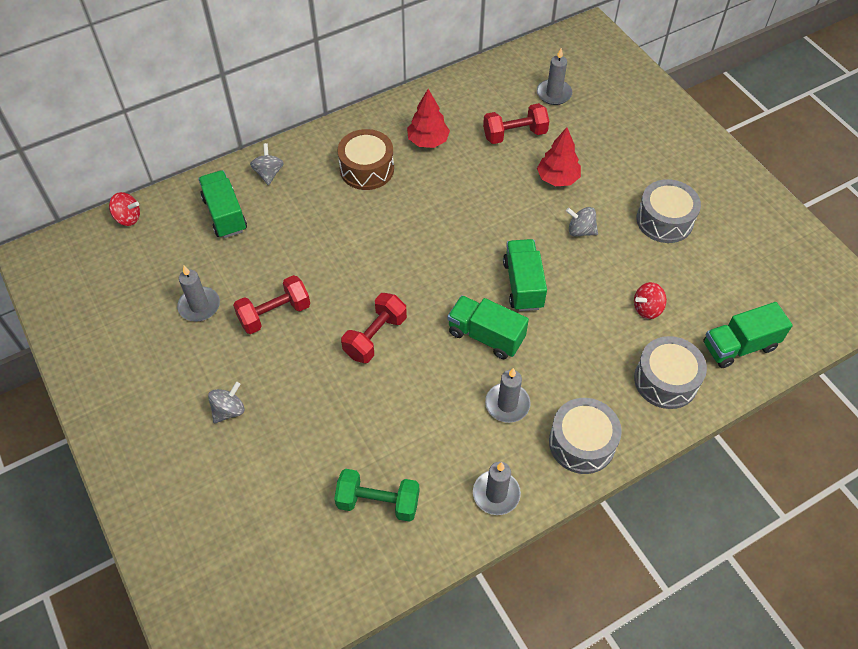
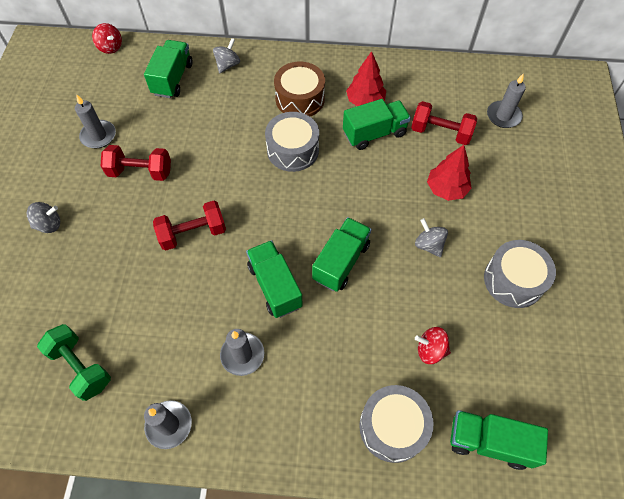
camera: 35 degrees right, 5 degrees up
grey drum [549,398,622,474] -> grey drum moved to [265,112,319,172]
none -> green truck [343,99,411,150]

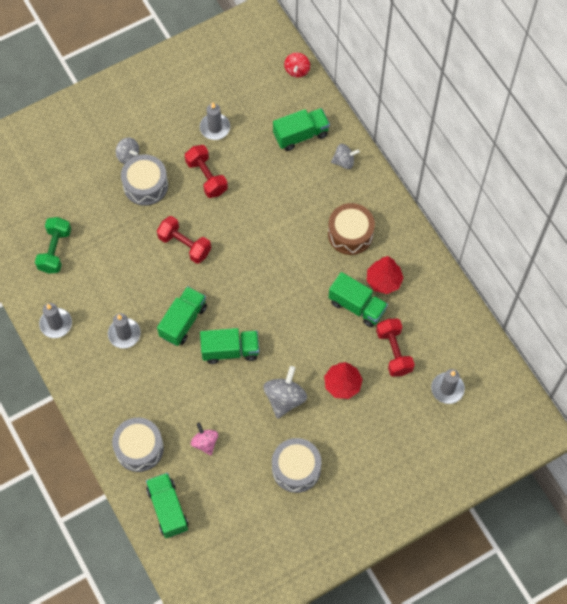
camera: 55 degrees right, 5 degrees up
grey drum [265,112,319,172] -> grey drum moved to [121,154,168,206]
grey spinning top [415,218,448,257] -> grey spinning top [263,366,307,419], size x1.56
red spinning top [415,327,451,364] -> pink spinning top [191,422,218,455]

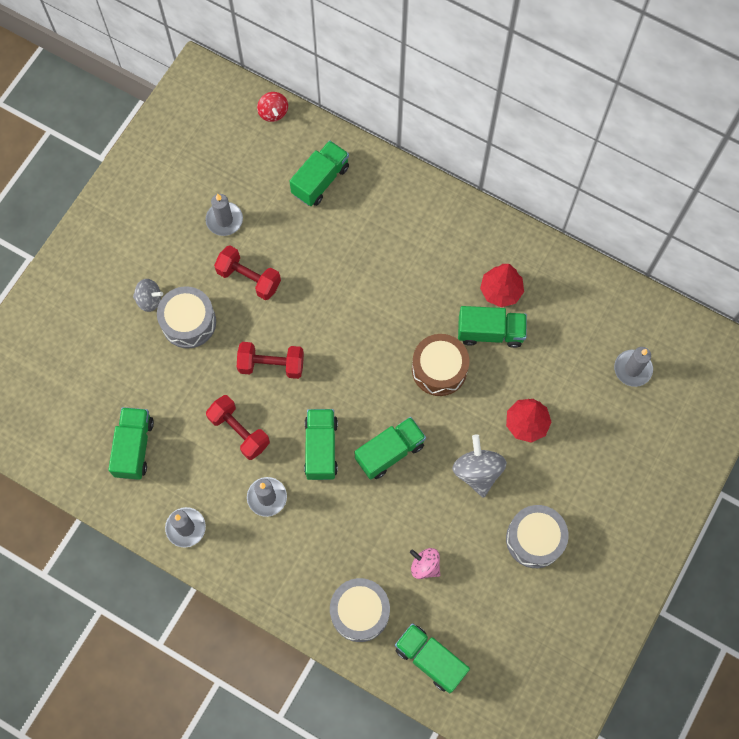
camera: 30 degrees left, 5 degrees up
green dumbbell [35,217,71,274] -> green truck [108,407,154,480]
brown drum [328,203,375,255] -> brown drum moved to [412,334,469,396]
grey spinning top [331,144,360,169] -> none
red dumbbell [376,319,415,377] -> red dumbbell moved to [206,395,270,460]

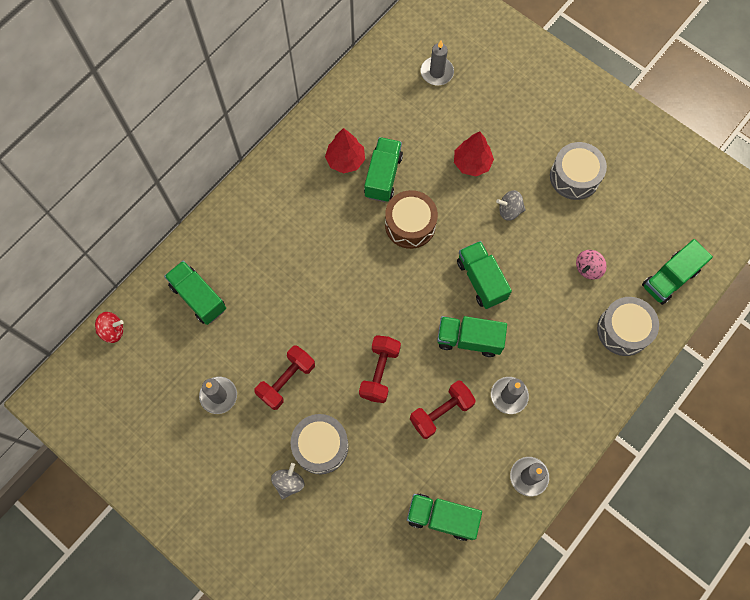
camera: 80 degrees left, 0 degrees up
grey spinning top [452,434,507,498] -> grey spinning top [496,190,526,221], size x0.64

